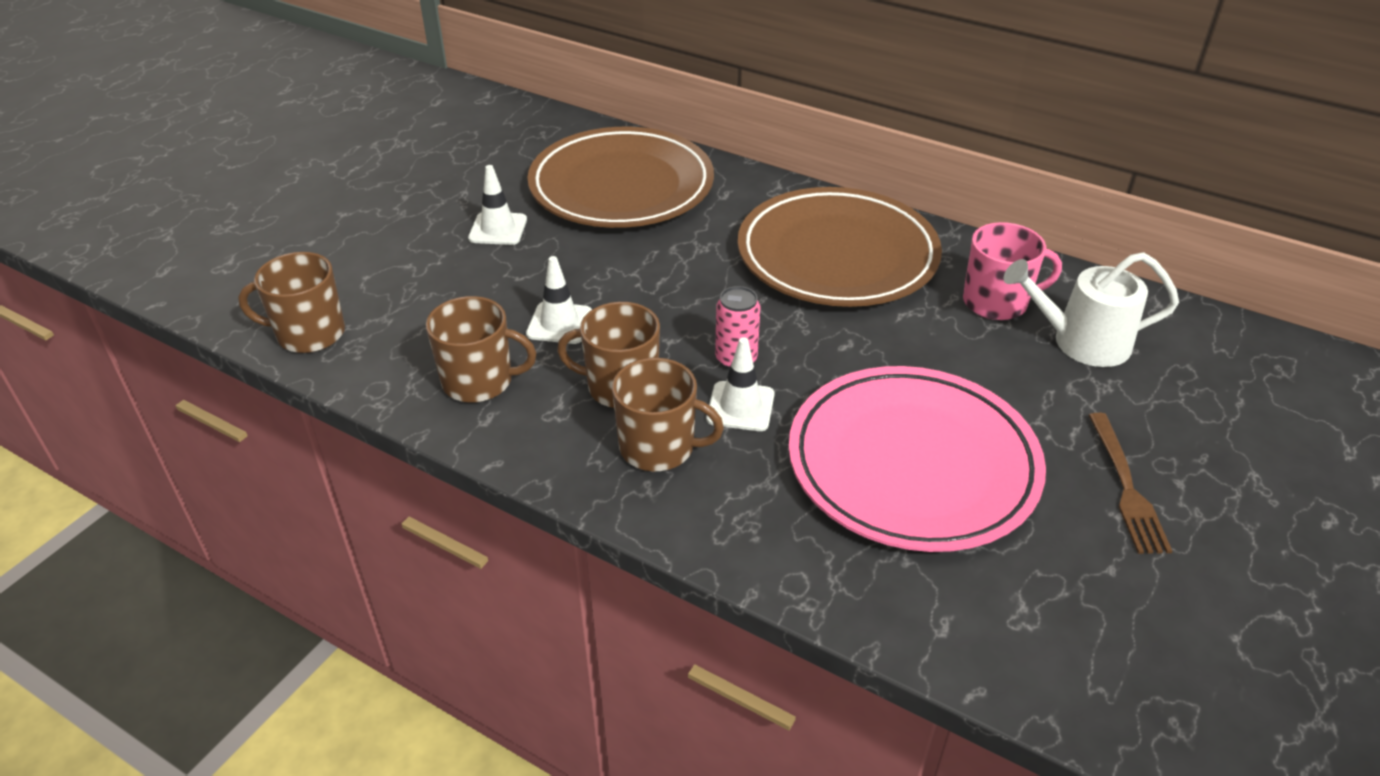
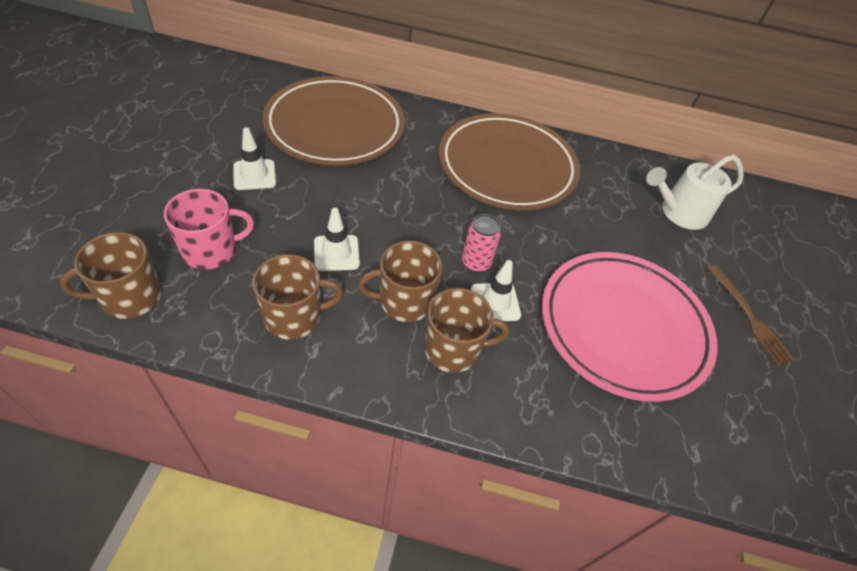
camera: 25 degrees left, 10 degrees up
pink mug [963,222,1062,320] -> pink mug moved to [164,189,254,270]

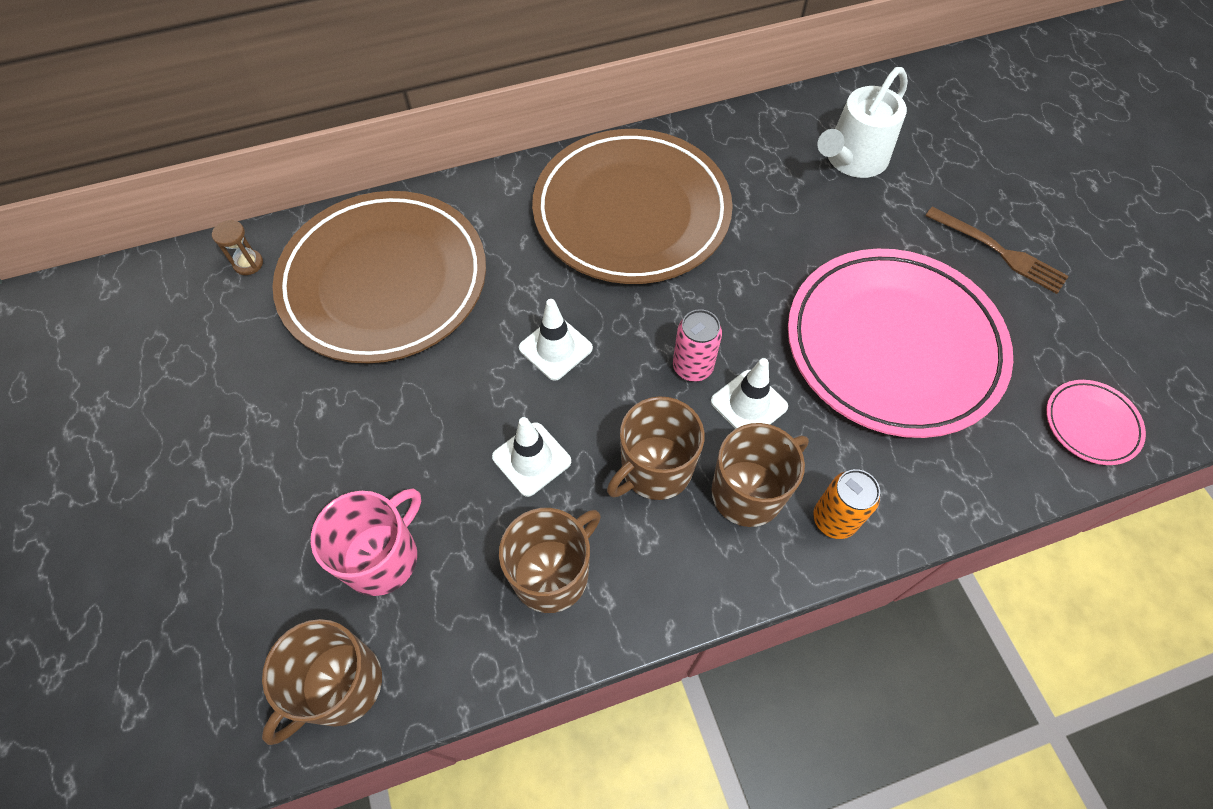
camera: 25 degrees left, 10 degrees up
white traffic cone [233,127,276,190] -> white traffic cone moved to [519,299,593,381]
none -> brown hourglass [212,220,263,275]
none -> orange can [813,469,880,539]
none -> pink plate [1046,380,1146,465]

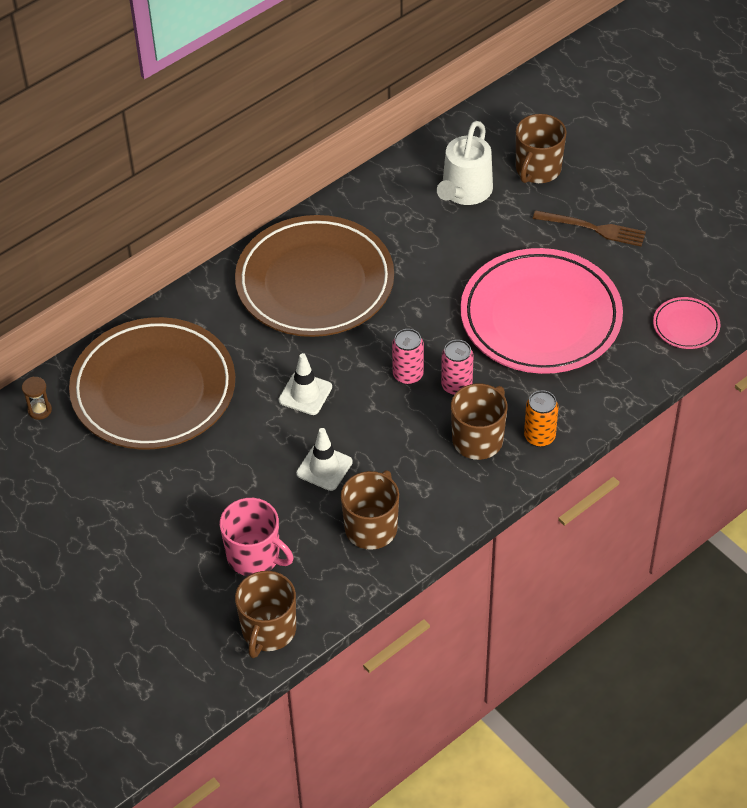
camera: 20 degrees left, 10 degrees down
pink mug [311,489,421,596] -> pink mug turned 105 degrees clockwise [220,498,294,576]
brown mug [607,396,705,500] -> brown mug moved to [516,114,567,183]
white traffic cone [711,358,788,429] -> pink can [441,340,473,396]

